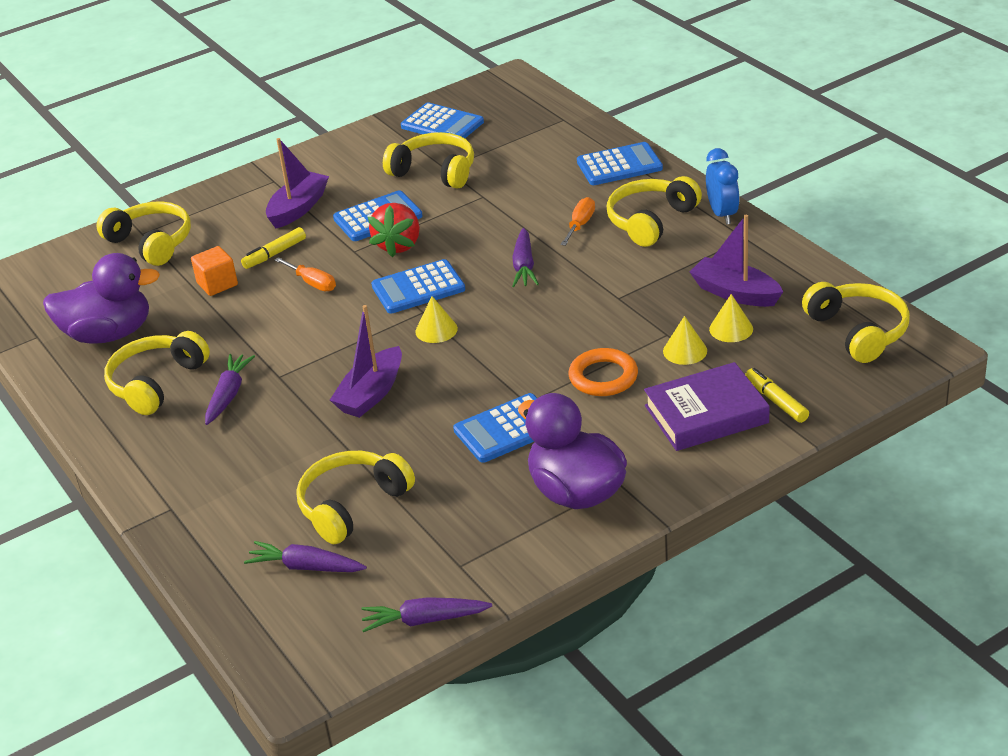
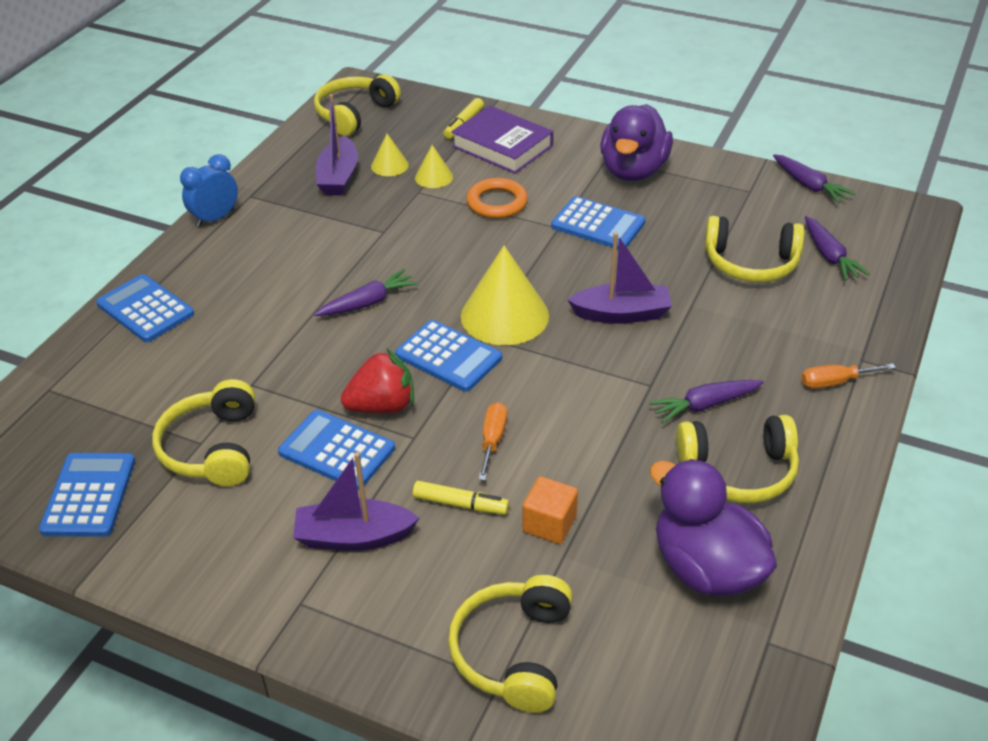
camera: 125 degrees left, 5 degrees up
yellow cone [415,296,458,343] -> yellow cone [461,245,549,345], size x2.00
orange screwdriver [560,197,595,246] -> orange screwdriver moved to [801,363,896,389]
yellow headphones [607,176,702,247] -> none

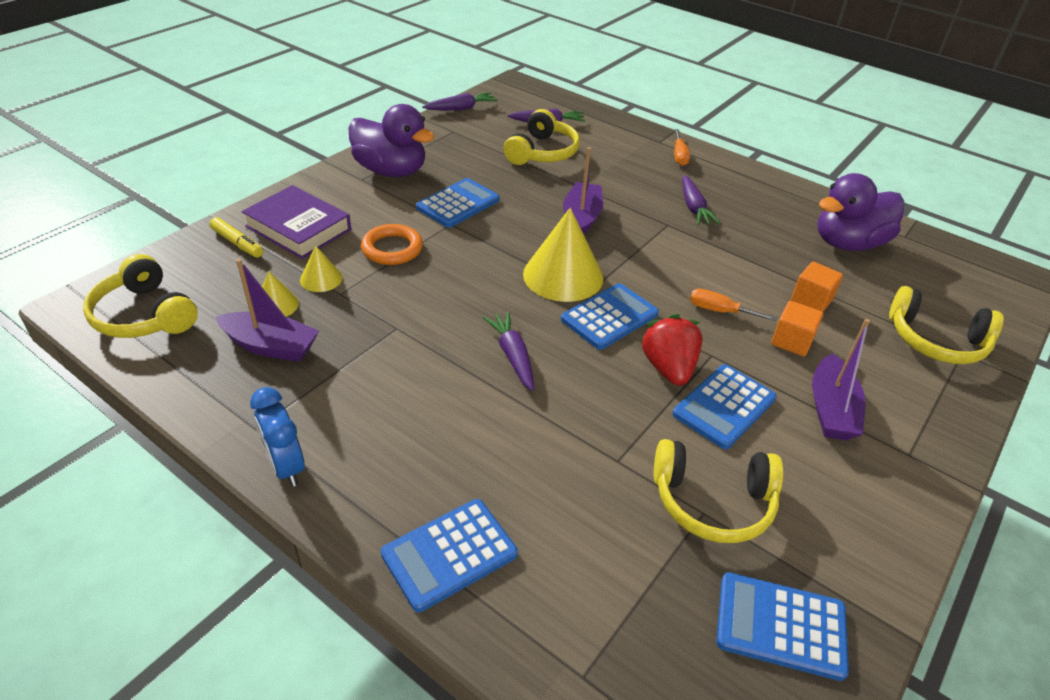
camera: 80 degrees left, 0 degrees up
yellow marker [413,481,509,515] -> orange cube [771,301,823,356]
purple book [451,106,553,174] -> purple book turned 75 degrees clockwise [242,185,351,259]
yellow headphones [676,415,799,503] -> none

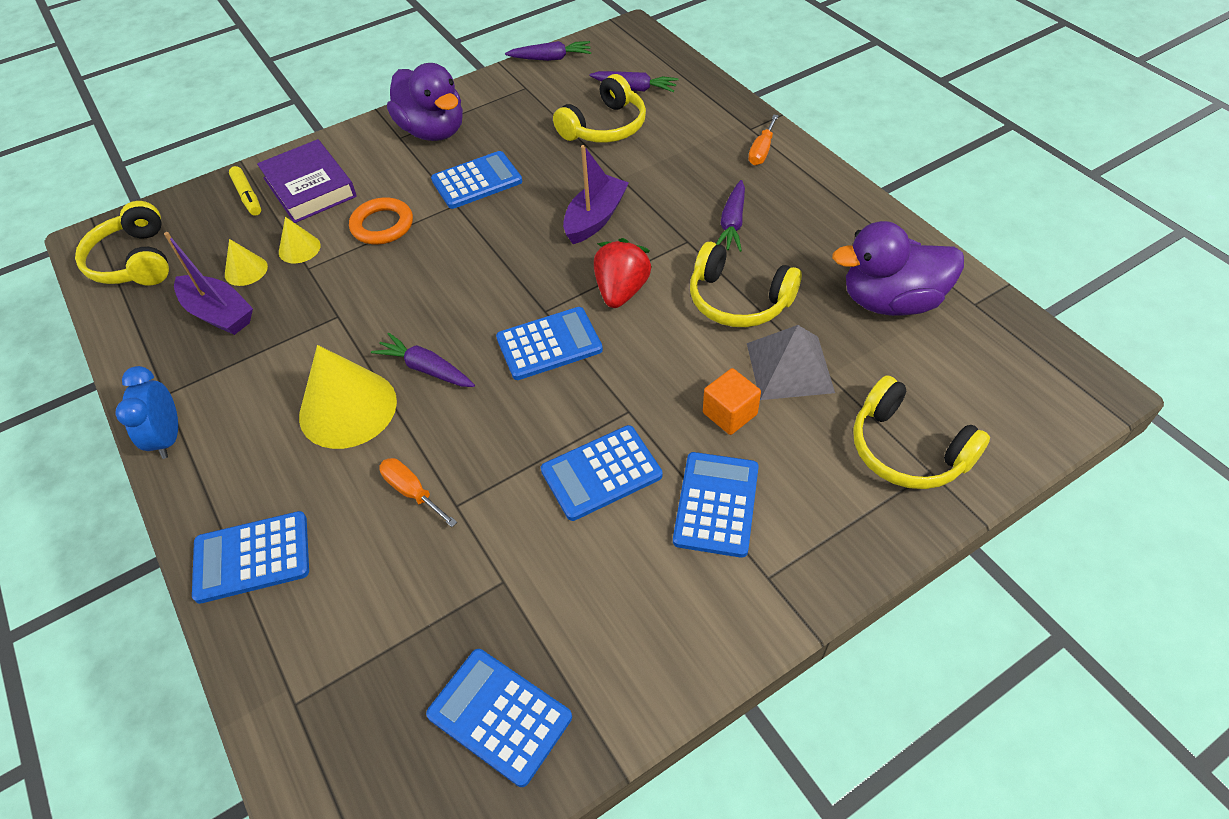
camera: 25 degrees right, 10 degrees up
purple carrot [483,311,534,391] -> purple carrot turned 60 degrees counterclockwise [371,333,475,387]
yellow cone [523,208,603,302] -> yellow cone moved to [299,345,397,449]
red strawberry [640,314,702,386] -> red strawberry moved to [594,238,652,308]
yellow headphones [654,439,784,543] -> yellow headphones moved to [690,242,802,327]
orange screwdriver [690,289,777,321] -> orange screwdriver moved to [379,458,457,527]
orange cube [791,262,843,312] -> grey pyramid [747,325,835,400]
purple boat [812,319,870,441] -> blue calculator [673,452,759,558]

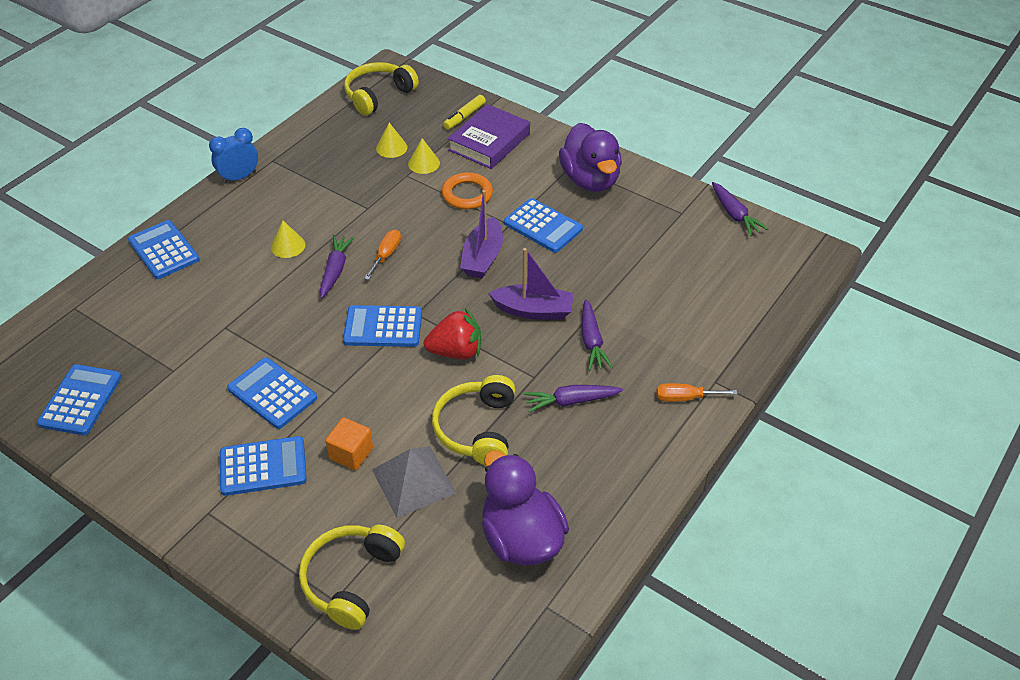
camera: 65 degrees right, 5 degrees down
purple boat [164,232,253,335] -> purple boat moved to [460,190,503,279]
yellow cone [299,345,397,449] -> yellow cone [271,220,305,258], size x0.50
orange screwdriver [379,458,457,527] -> orange screwdriver moved to [364,230,401,280]
purple duck [387,63,463,141] -> purple duck turned 45 degrees counterclockwise [559,123,622,192]
blue calculator [496,307,603,380] -> blue calculator turned 135 degrees clockwise [343,305,422,347]
yellow headphones [553,74,646,143] -> none
purple carrot [589,71,679,92] -> purple carrot moved to [582,299,613,370]

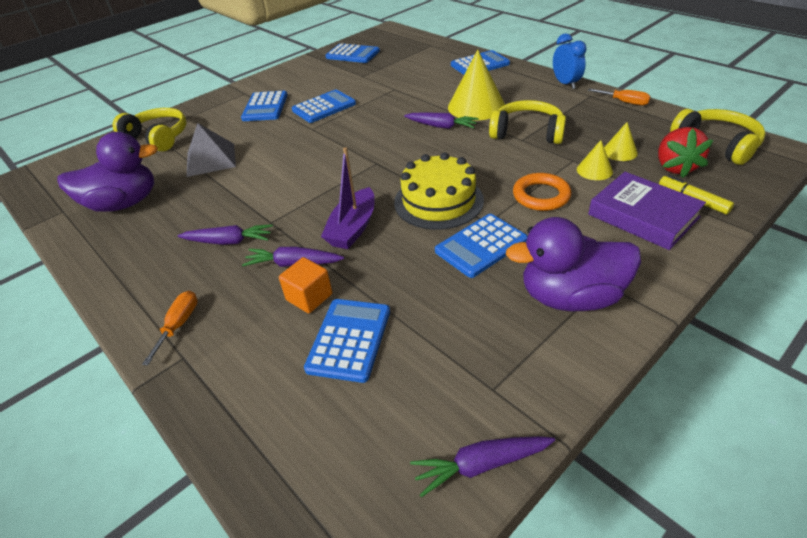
camera: 105 degrees right, 5 degrees down
yellow cone [271,220,305,258] -> yellow cone [448,50,505,121], size x2.00
orange cube [325,417,373,470] -> orange cube moved to [279,257,332,313]
blue calculator [343,305,422,347] -> blue calculator moved to [304,299,390,383]
orange screwdriver [364,230,401,280] -> orange screwdriver moved to [588,88,651,106]
red strawberry [424,308,481,360] -> red strawberry moved to [658,127,713,178]
yellow headphones [432,375,515,465] -> yellow headphones moved to [489,100,566,144]
purple boat [460,190,503,279] -> yellow cake [394,152,484,230]
purple carrot [524,385,623,412] -> purple carrot turned 90 degrees clockwise [178,224,273,245]

